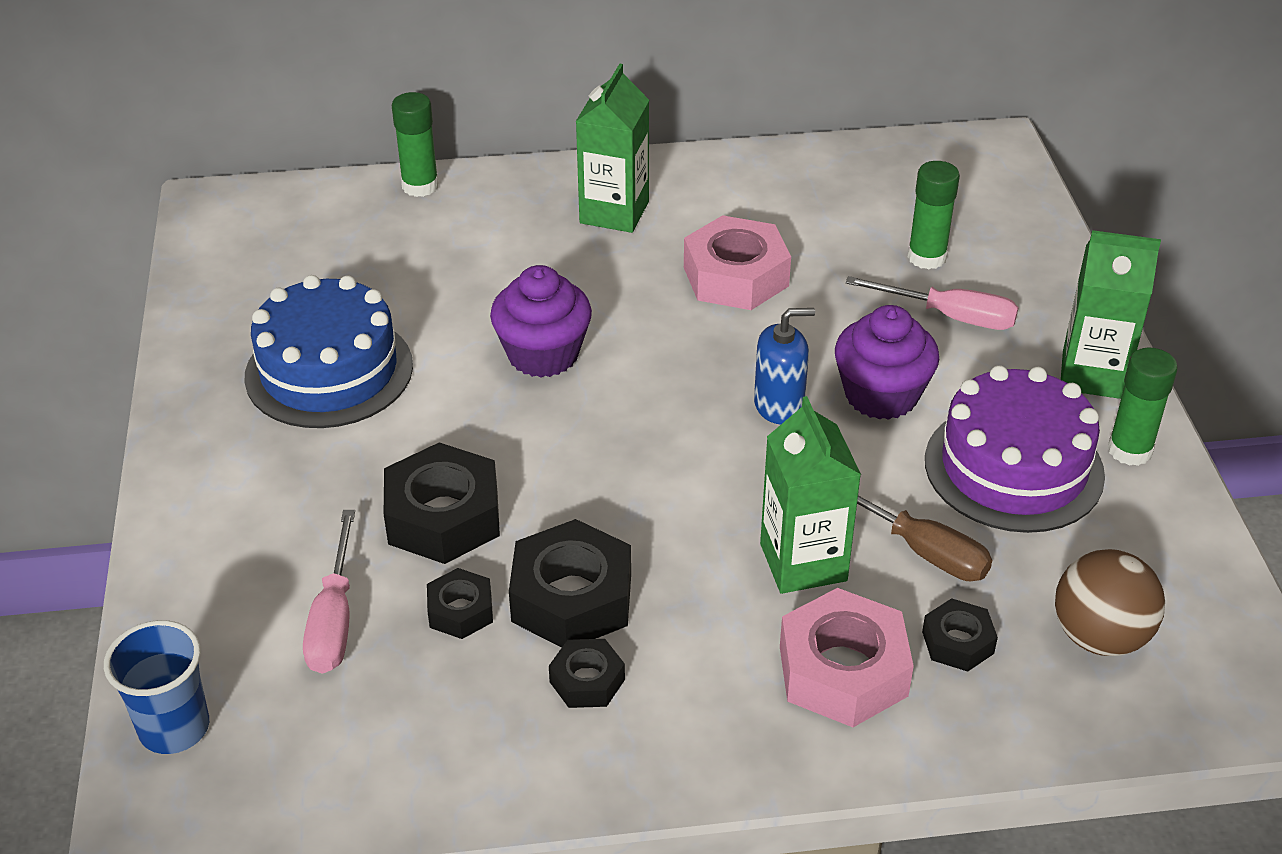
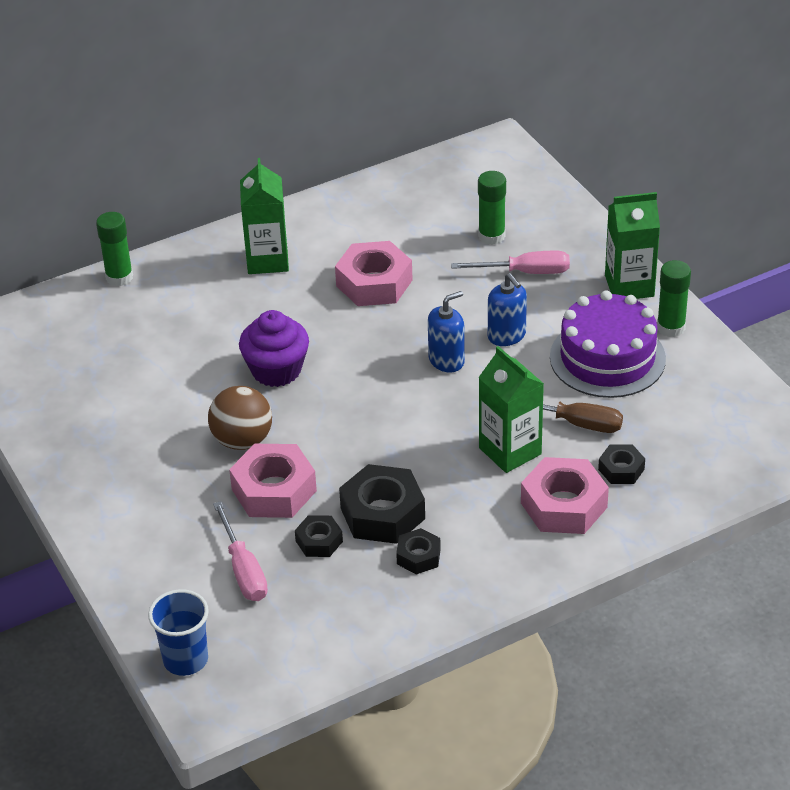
camera: 20 degrees left, 0 degrees up
blue cake [244,275,413,428] -> none
black nut [384,443,500,564] -> pink nut [229,444,317,518]
purple cupcake [835,305,939,420] -> blue soap dispenser [488,273,527,346]
brown ball [1055,549,1165,656] -> brown ball moved to [208,386,272,450]

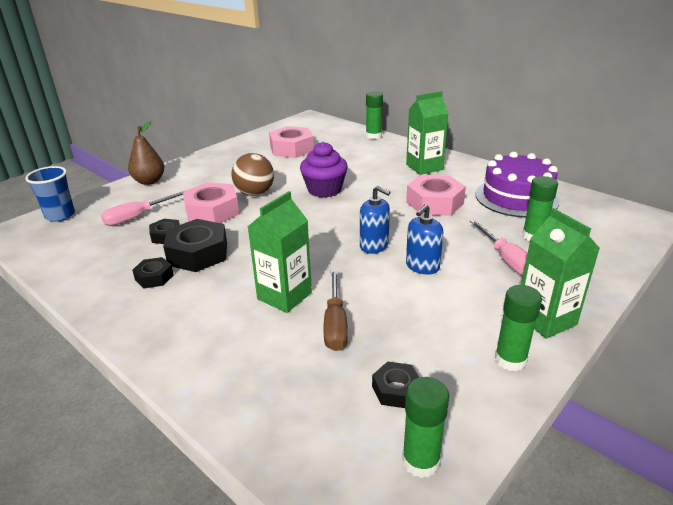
camera: 70 degrees right, 10 degrees down
pink nut [521,457,609,534] -> pink nut moved to [269,126,314,158]
purple cake [550,290,666,398] -> purple cake moved to [475,152,560,217]
black nut [598,444,645,484] -> black nut moved to [372,361,420,408]
none -> brown pear [128,121,164,185]
none -> green glue stick [402,377,449,478]

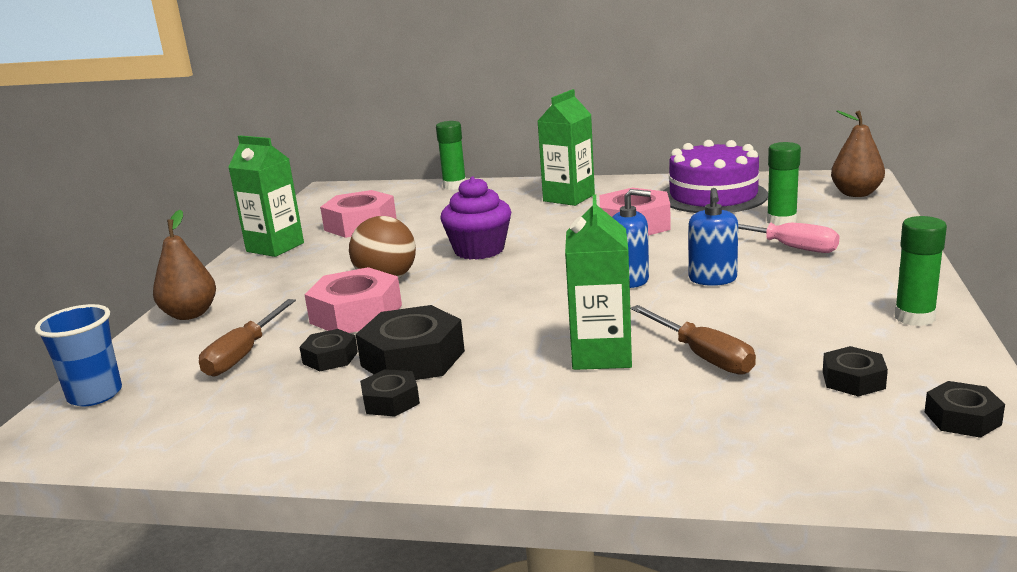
camera: 30 degrees left, 10 degrees down
pink screwdriver [101,190,186,226] -> brown screwdriver [199,299,296,377]
green glue stick [402,377,449,478] -> black nut [925,381,1005,438]
green carton [521,208,600,339] -> green carton moved to [228,136,304,257]
none -> brown pear [831,110,885,197]

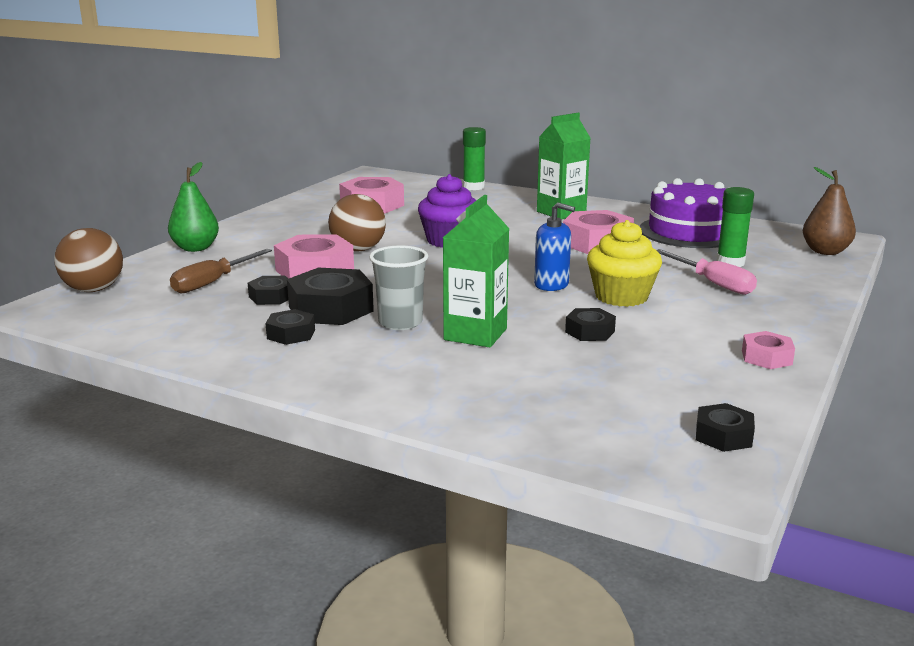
camera: 15 degrees right, 0 degrees up
blue cup [35,304,122,407] -> brown ball [54,228,123,292]
brown pear [153,210,216,320] -> green pear [168,162,219,252]
green carton [228,136,304,257] -> none
brown screwdriver [631,305,756,375] -> none
blue soap dispenser [688,188,738,286] -> yellow cupcake [587,220,662,307]
black nut [823,346,888,397] -> black nut moved to [565,308,616,341]
green glue stick [894,216,947,326] -> pink nut [742,331,795,369]
none -> grey cup [369,245,428,330]

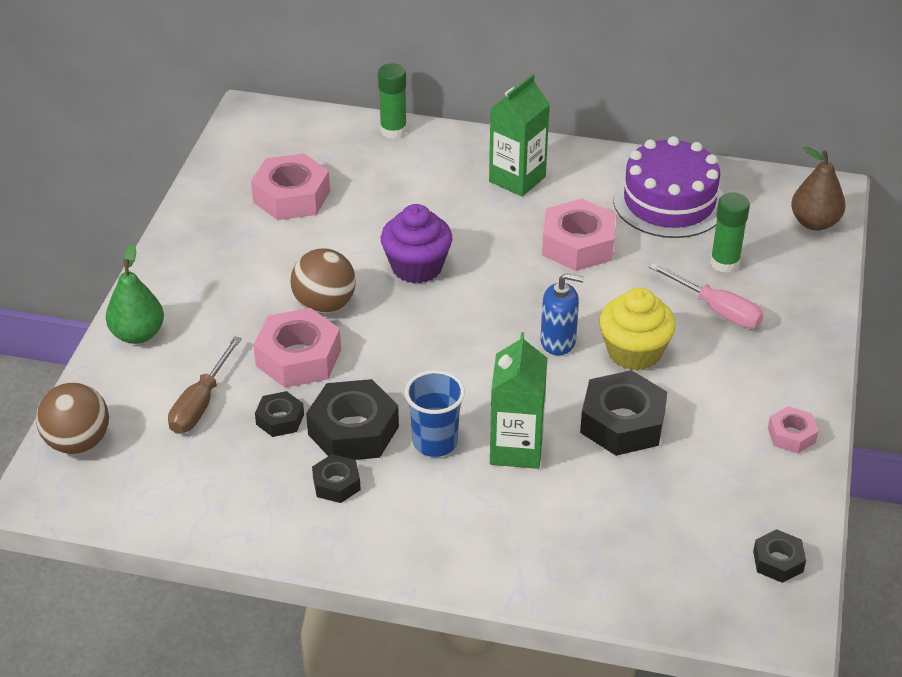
camera: 15 degrees left, 20 degrees up
grey cup [369,245,428,330] -> blue cup [405,370,465,457]
black nut [565,308,616,341] -> black nut [580,370,668,456], size x1.85

